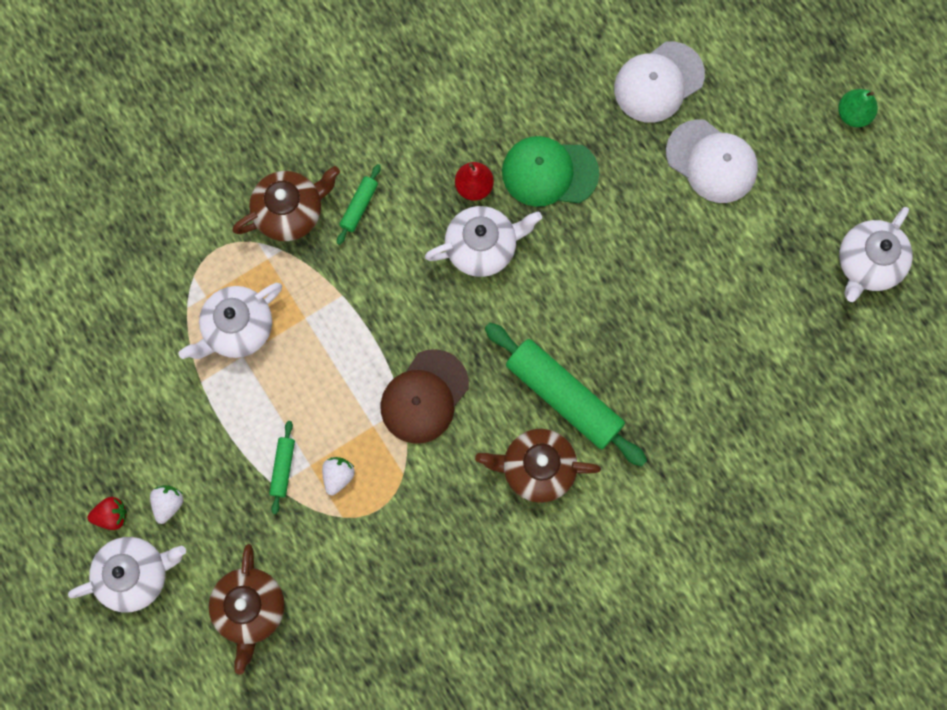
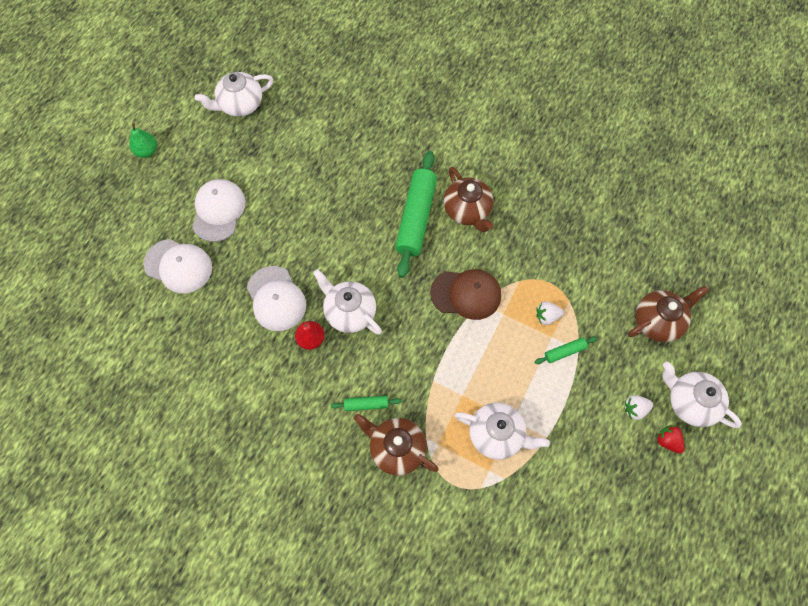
camera: 120 degrees left, 10 degrees down
green cap [502,136,599,207] -> white cap [247,266,306,331]
white teapot [839,207,913,302] -> white teapot turned 150 degrees clockwise [195,72,274,117]

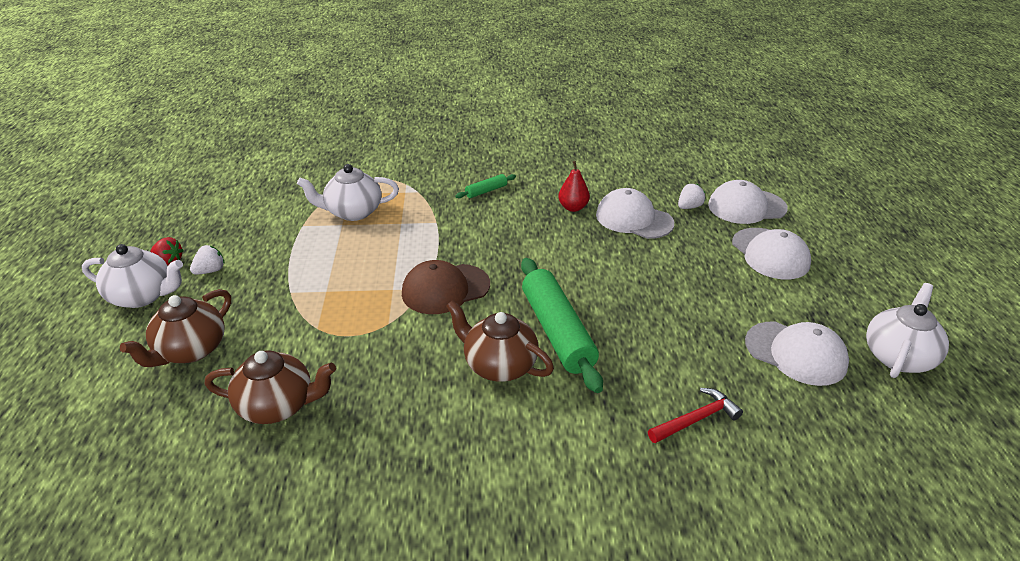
camera: 150 degrees right, 30 degrees down
green pear [129,123,157,158] -> none
white teapot [313,269,382,335] -> none
brown teapot [354,414,439,475] -> brown teapot moved to [205,350,336,424]
green rolling pin [535,337,597,364] -> none
white strawberry [536,302,564,325] -> white strawberry moved to [678,184,705,209]
none -> red hammer [648,388,743,443]
none -> white cap [745,322,849,386]

